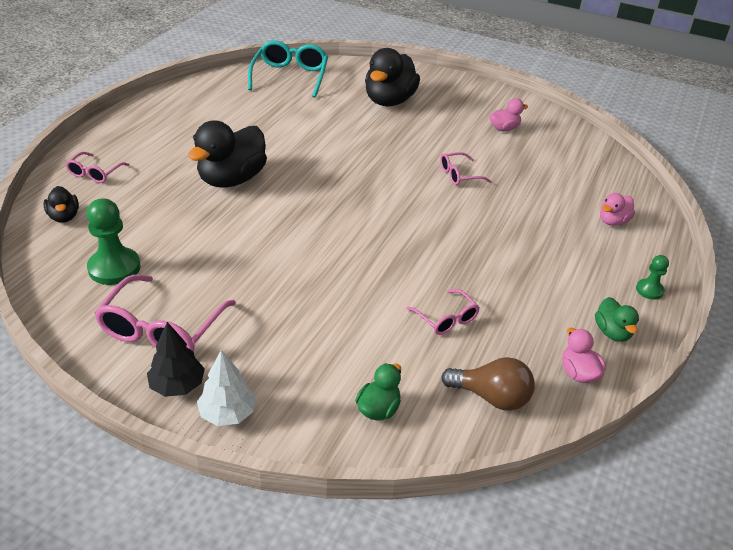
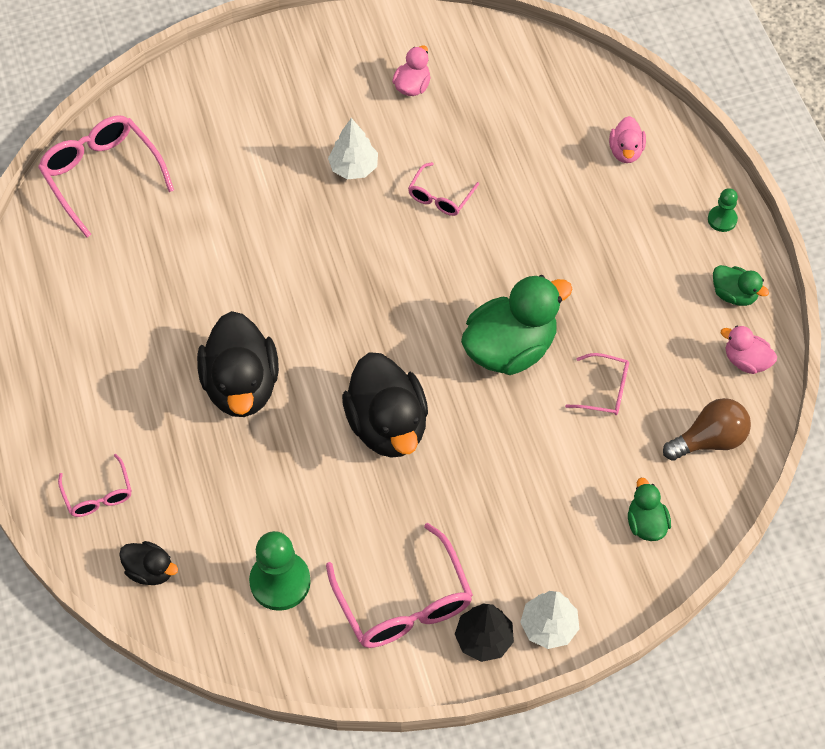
camera: 40 degrees left, 20 degrees up
turquoise glasses [248,40,328,98] -> pink glasses [38,115,174,238]
black duck [365,48,420,106] -> black duck moved to [342,352,428,458]
none -> white tree [328,118,378,179]
none -> green duck [461,275,572,375]

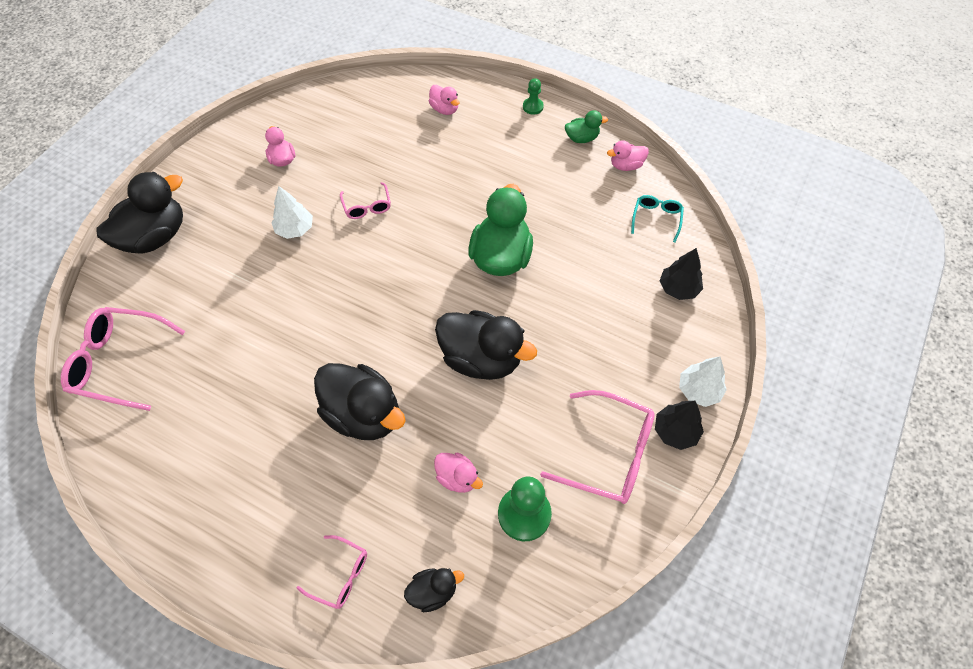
camera: 45 degrees left, 0 degrees up
pink glasses [565,353,629,415] -> none
green duck [628,478,671,541] -> black tree [660,248,703,300]
brown light bulb [663,398,751,461] -> turquoise glasses [631,195,684,242]
none -> black duck [97,172,183,254]
none -> pink duck [434,453,483,493]

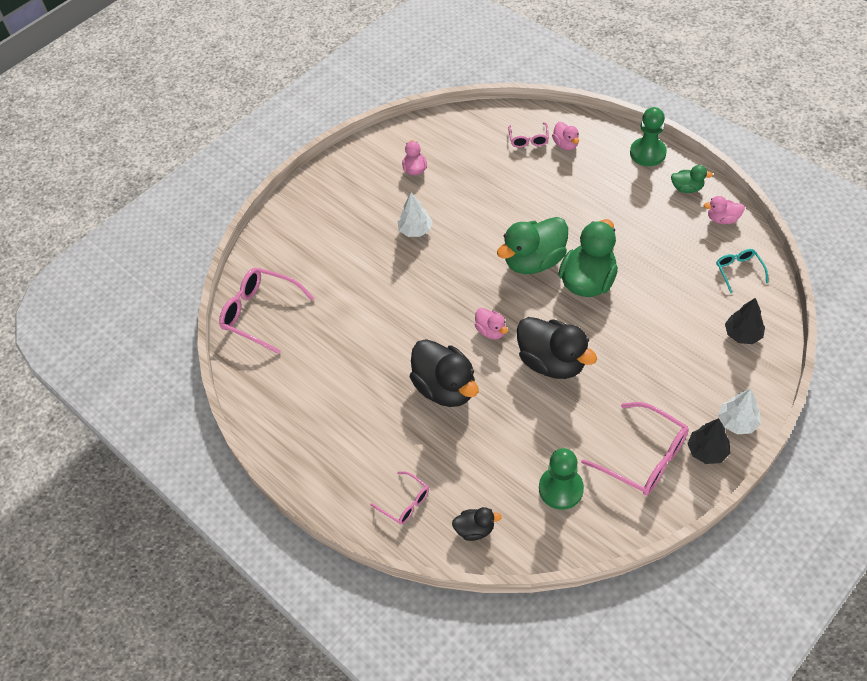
camera: 20 degrees right, 5 degrees down
black duck [97,172,183,254] -> none
pink glasses [340,182,391,219] -> pink glasses moved to [508,122,549,148]
pink duck [434,453,483,493] -> pink duck moved to [475,308,508,339]
green pawn [523,78,544,115] -> green pawn [630,107,667,166], size x1.84
turquoise glasses [631,195,684,242] -> turquoise glasses turned 45 degrees counterclockwise [716,249,768,293]
none -> green duck [497,217,568,274]

